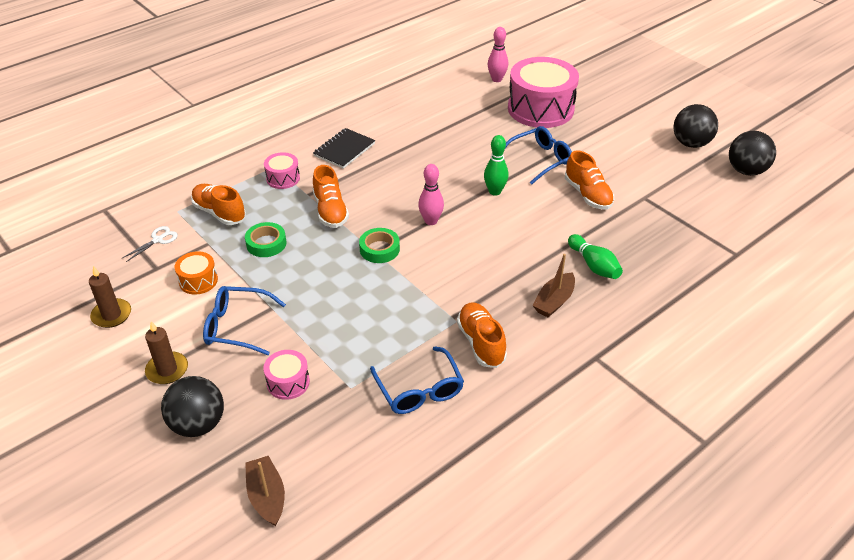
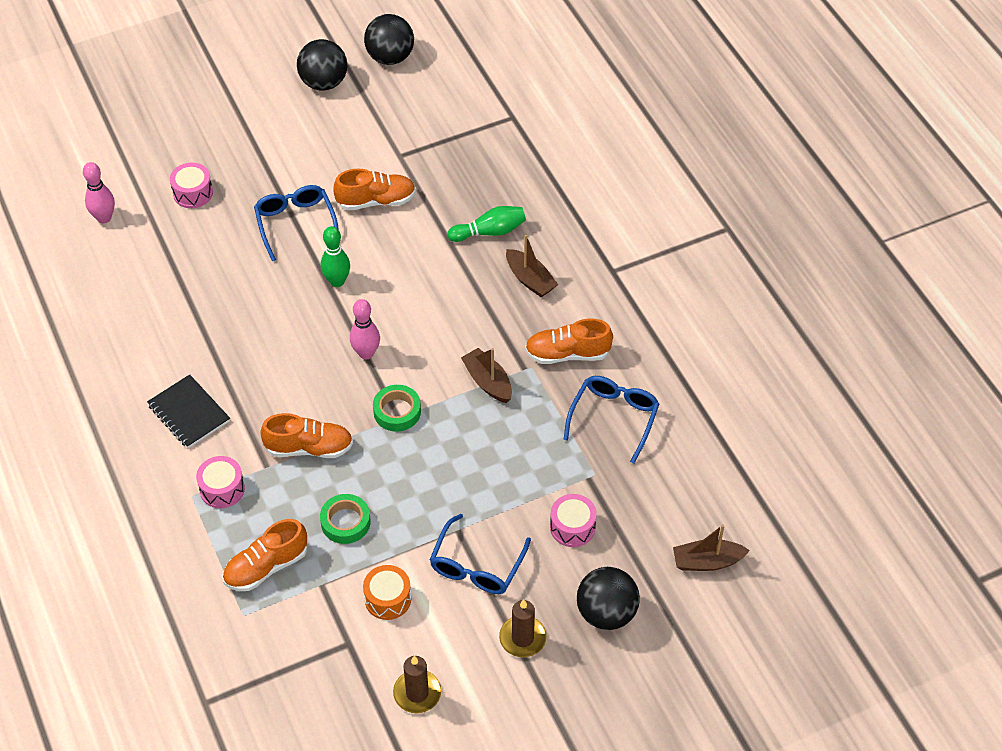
camera: 75 degrees left, 10 degrees up
white scissors [122,226,178,262] -> none
blue glasses [370,346,464,414] -> blue glasses turned 60 degrees counterclockwise [563,376,660,464]
pink drum [508,57,579,128] -> pink drum [170,163,213,208], size x0.46
none -> brown boat [461,348,512,403]

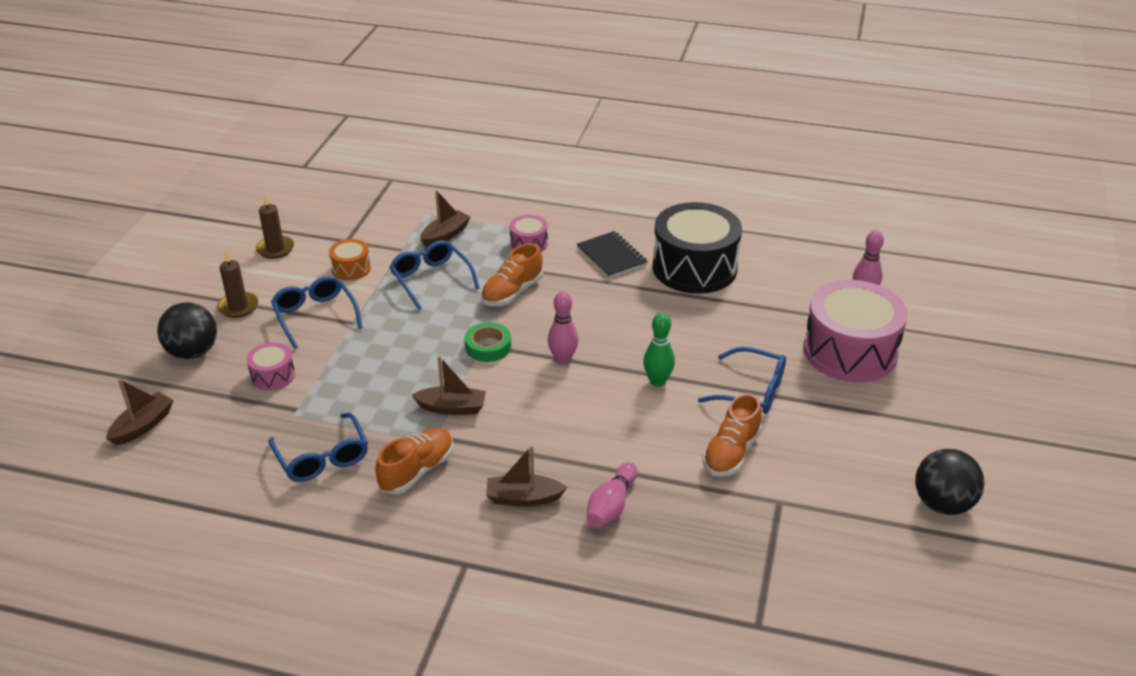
camera: 130 degrees right, 15 degrees down
black notebook [147,374,230,448] -> black notebook turned 60 degrees clockwise [576,231,648,278]
pink drum [170,163,213,208] -> pink drum [803,280,908,383], size x2.19
orange shoe [223,519,307,591] -> brown boat [420,190,471,247]
green tape [320,494,371,544] -> blue glasses [390,240,480,310]
black ball [364,14,414,65] -> none
green bowling pin [447,206,526,242] -> pink bowling pin [586,462,637,528]
none -> black drum [652,202,742,294]

